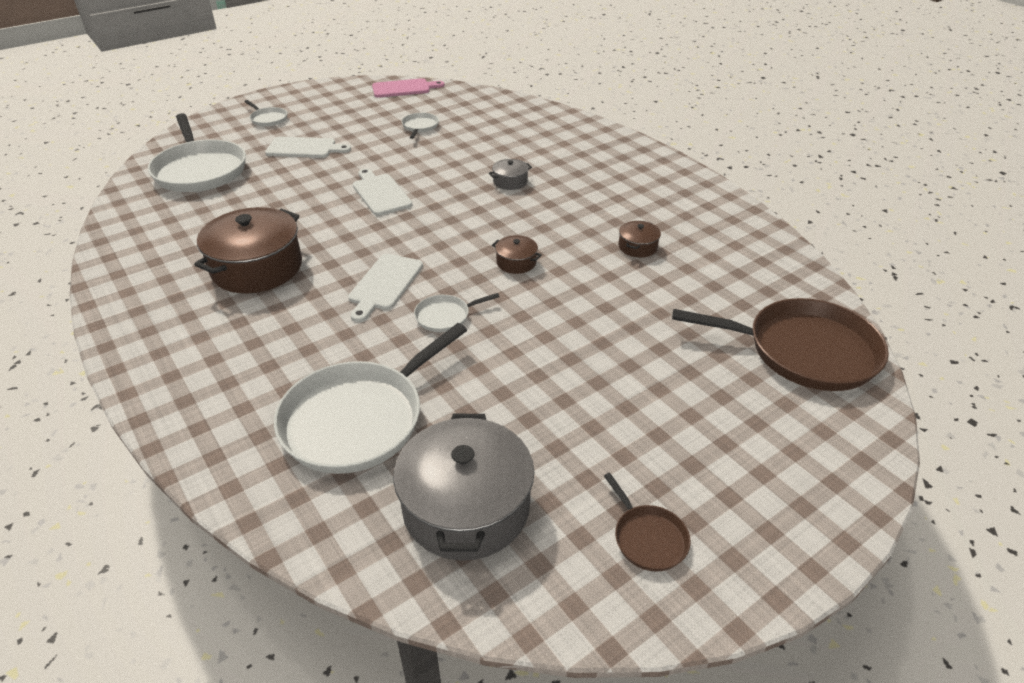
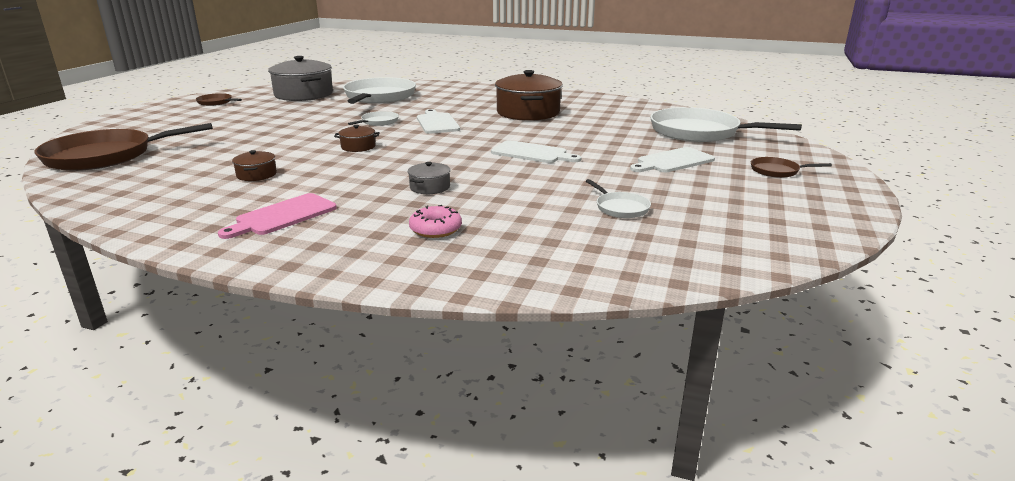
camera: 145 degrees right, 15 degrees down
white pan [244,100,288,127] -> brown pan [751,157,832,178]
pink cutting board [372,78,444,98] -> pink cutting board moved to [218,193,337,239]
none -> pink donut [409,205,462,238]

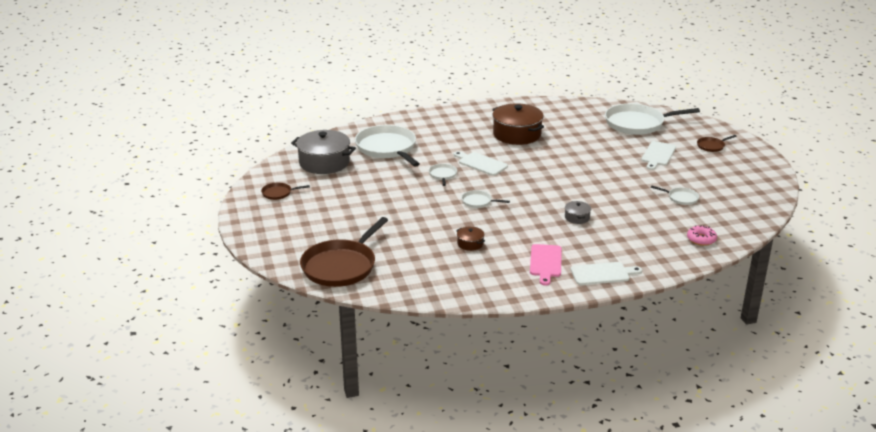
camera: 35 degrees left, 5 degrees up
brown pot [334,125,380,152] -> white pan [462,190,510,208]
pink donut [409,205,462,238] -> pink donut moved to [687,225,717,246]
white cutting board [491,140,581,163] -> white cutting board moved to [571,262,642,285]

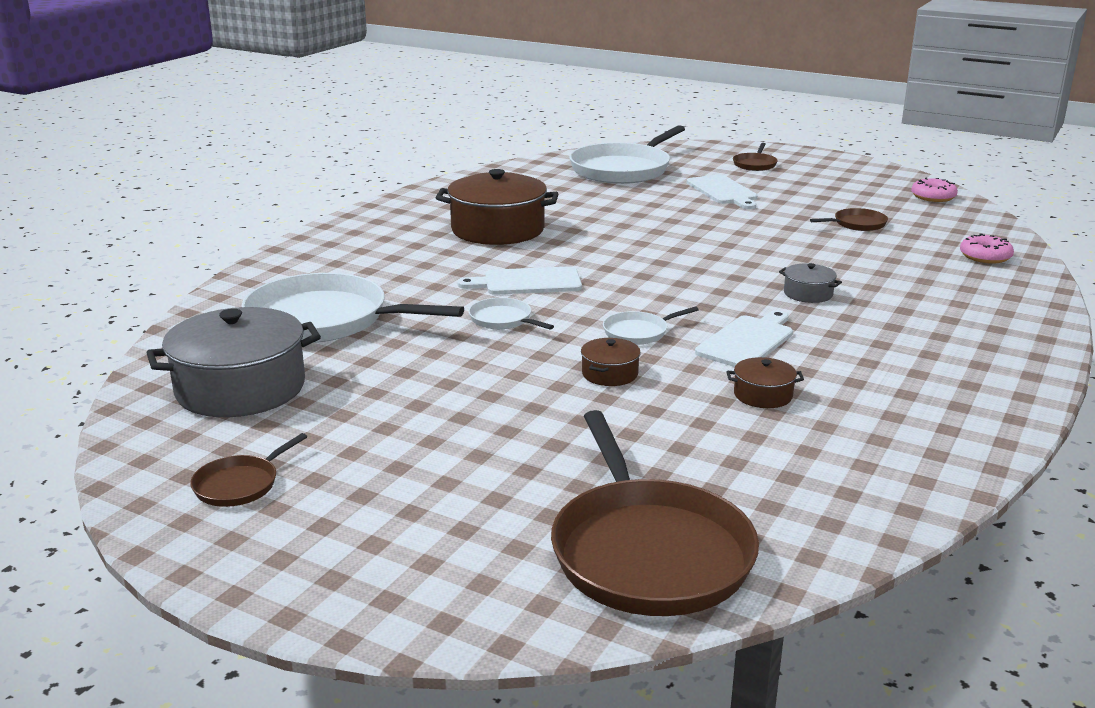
camera: 45 degrees left, 5 degrees down
pink cutting board [530,244,562,286] -> none
white cutting board [571,262,642,285] -> white cutting board moved to [695,310,793,367]
white pan [651,185,699,205] -> brown pan [810,208,888,231]
none -> brown pot [581,338,641,386]
none -> pink donut [911,177,958,202]

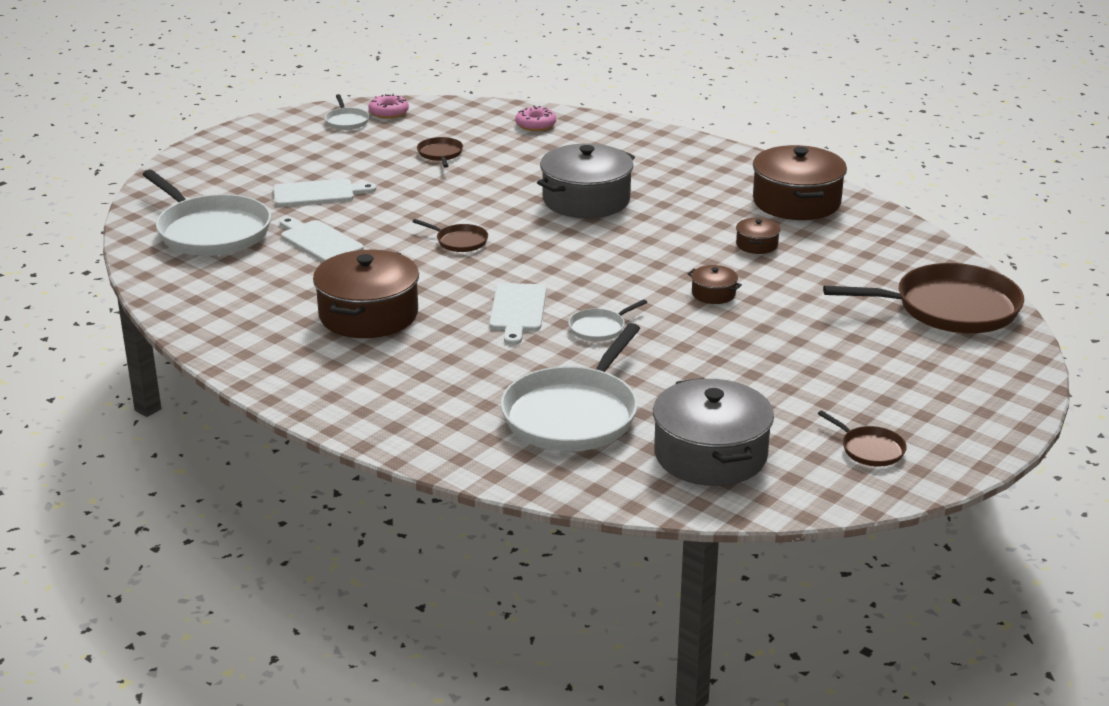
camera: 80 degrees left, 5 degrees up
white pan [603,306,699,345] -> white pan moved to [324,94,369,130]
white cutting board [695,310,793,367] -> white cutting board moved to [280,217,364,262]
brown pan [733,143,778,171] -> brown pan moved to [412,219,488,252]
grey pot [779,263,842,303] -> grey pot [537,144,635,218], size x2.21
none -> brown pot [753,145,847,220]

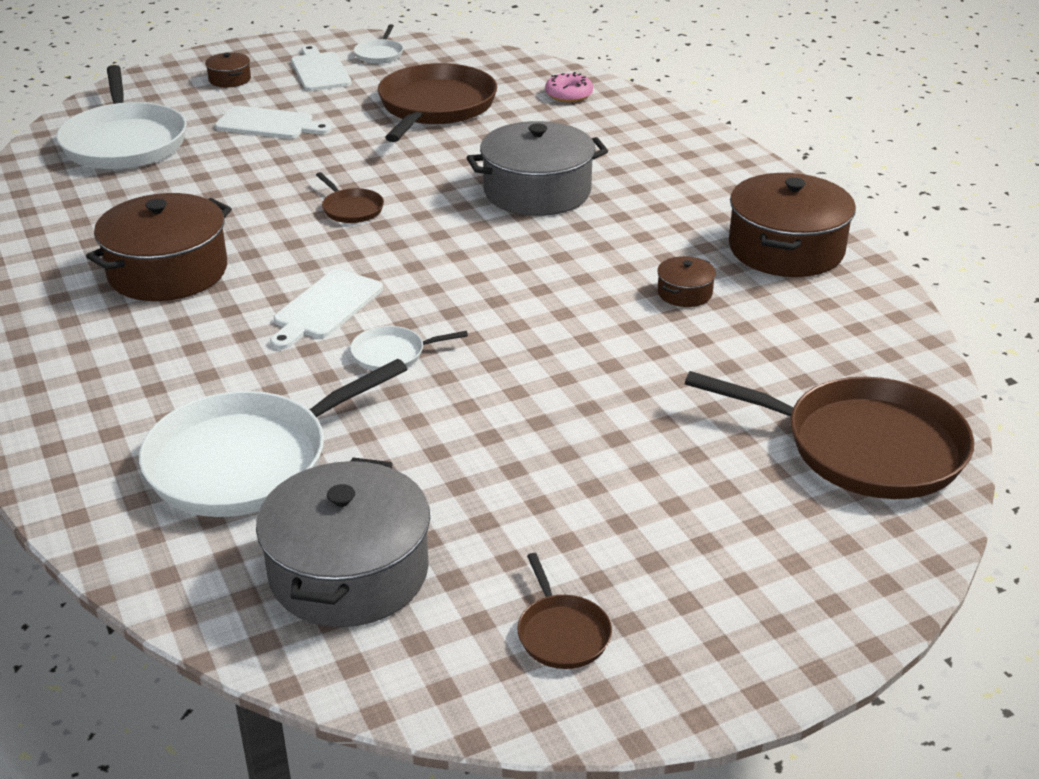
camera: 25 degrees right, 5 degrees up
white cutting board [280,217,364,262] -> white cutting board moved to [291,45,352,91]
pink donut [368,94,409,119] -> none
brown pan [417,137,463,168] -> brown pan [378,63,497,142], size x2.23
brown pot [687,265,742,304] -> brown pot moved to [205,53,251,87]

